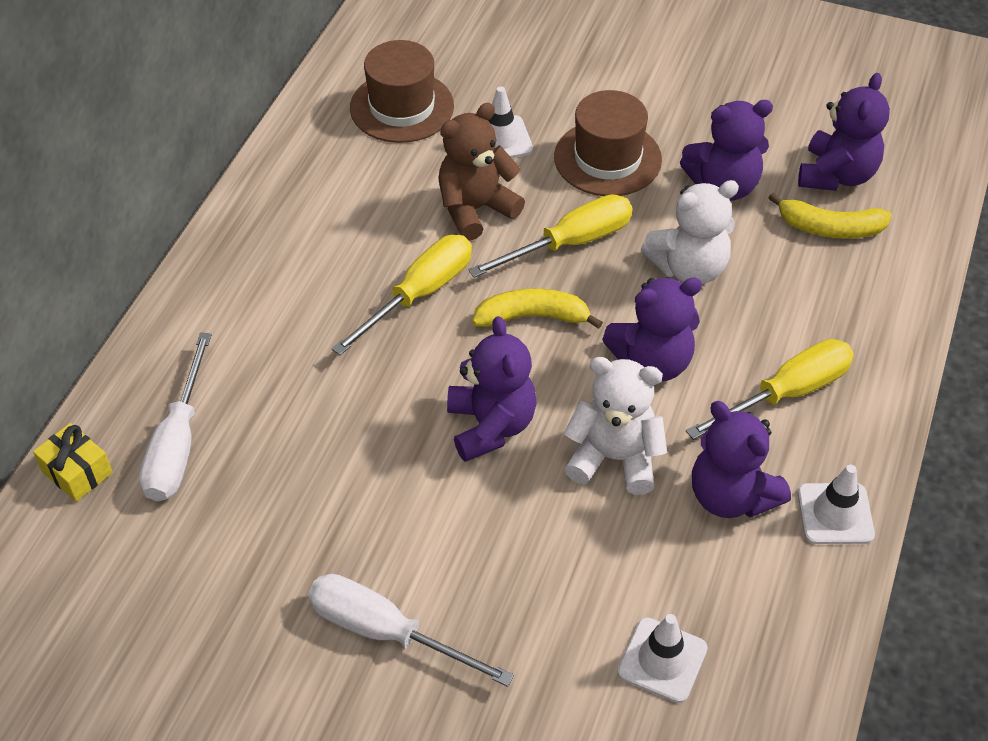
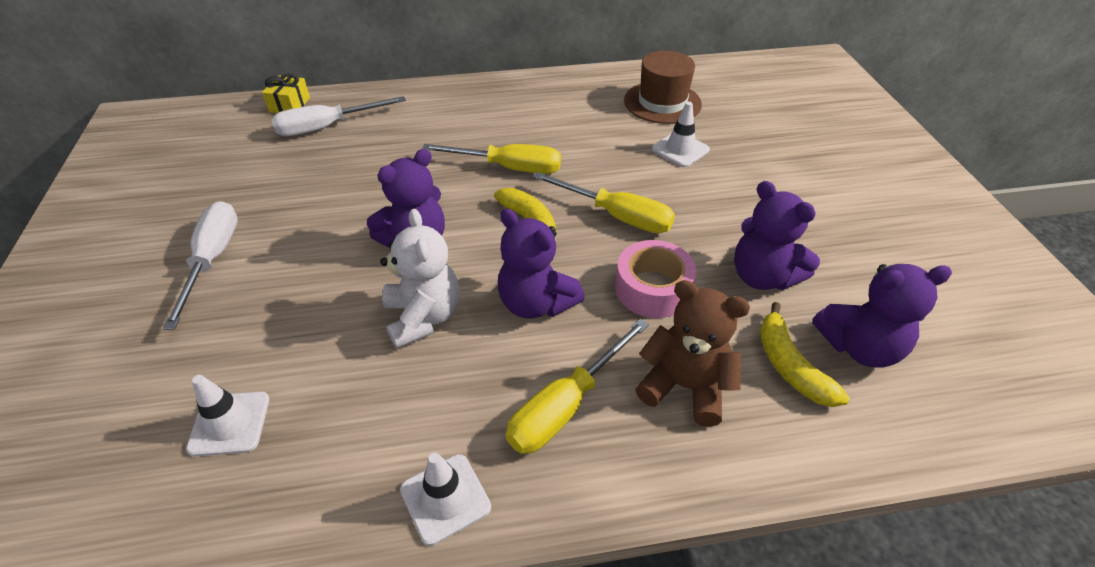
camera: 60 degrees right, 5 degrees down
brown teddy bear [438,103,525,241] -> brown teddy bear moved to [635,280,750,427]
brown hat [554,90,662,196] -> none
white teddy bear [641,180,739,284] -> pink tape [615,240,697,318]
yellow screwdriver [686,339,854,440] -> yellow screwdriver turned 105 degrees clockwise [506,319,649,454]
purple teddy bear [692,401,791,518] -> none

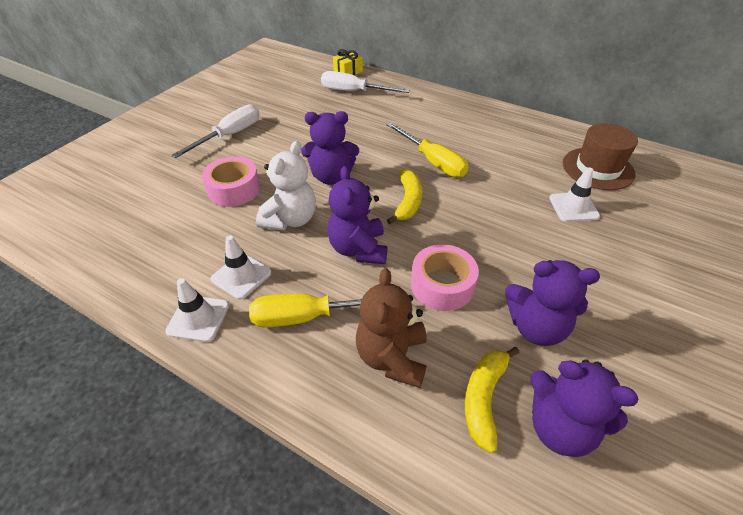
camera: 40 degrees right, 0 degrees up
white traffic cone [186,375,269,457] -> white traffic cone moved to [210,235,272,300]
yellow screwdriver [533,172,675,233] -> none
brown teddy bear [635,280,750,427] -> brown teddy bear turned 150 degrees counterclockwise [356,268,427,388]
purple teddy bear [734,181,820,290] -> purple teddy bear turned 75 degrees counterclockwise [505,260,600,346]
none -> pink tape [202,157,260,207]

